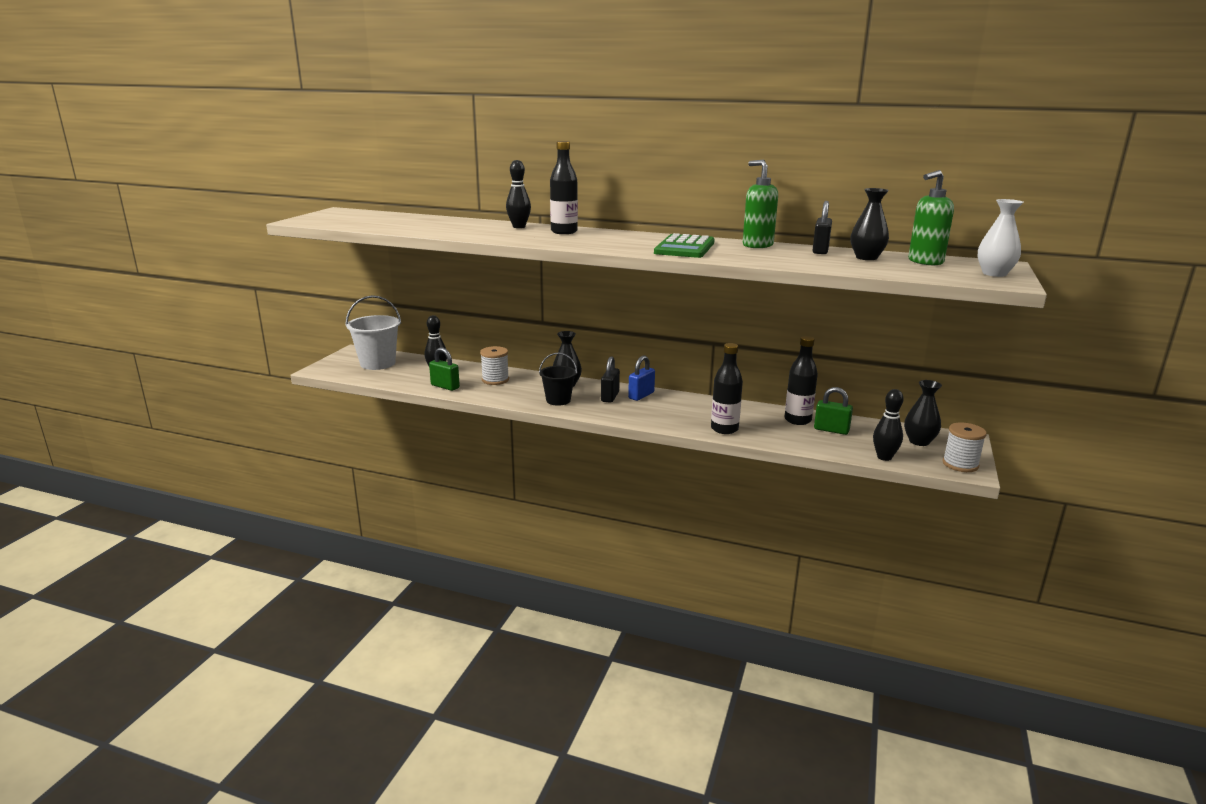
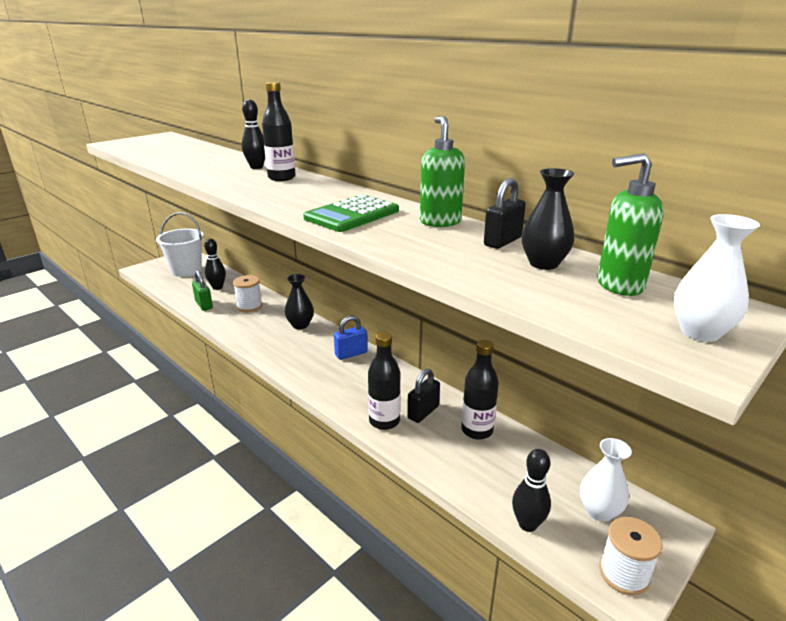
camera: 25 degrees right, 5 degrees up
black bucket [539,353,577,406] -> none
black padlock [601,356,620,403] -> black padlock moved to [407,369,440,423]
green padlock [814,387,853,435] -> none
black vase [904,380,942,446] -> white vase [580,438,632,522]

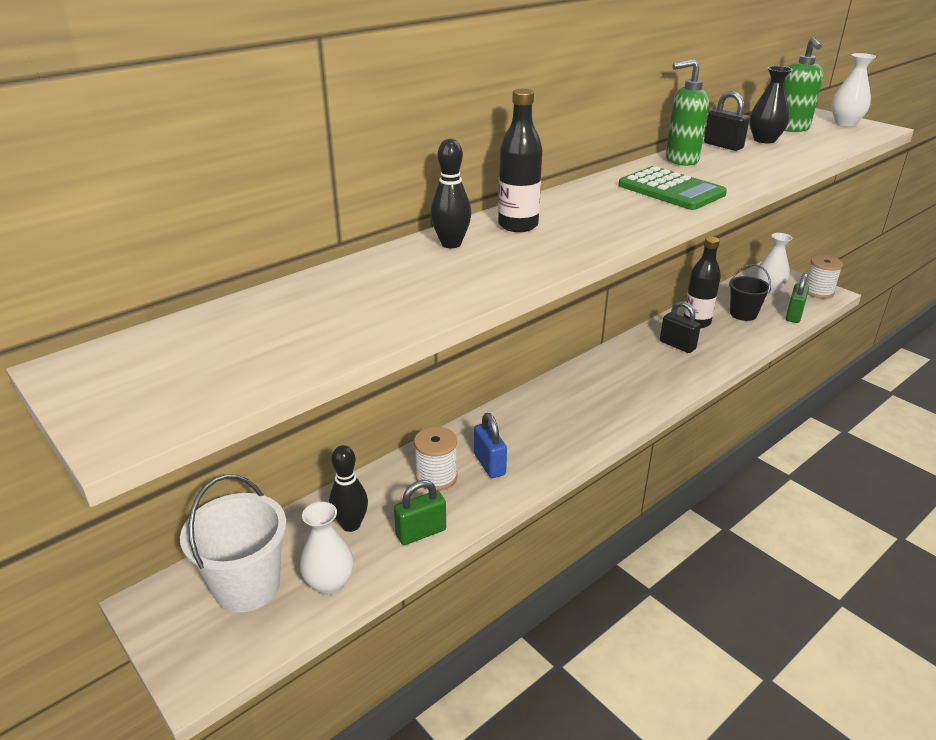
camera: 85 degrees left, 5 degrees up
black vase [285,274,314,329] -> none
blue padlock [334,315,367,360] -> blue padlock moved to [474,413,507,478]
black bottle [368,332,401,430] -> none
black bowling pin [512,449,551,532] -> green padlock [786,273,809,323]
none -> white vase [300,502,353,595]
none -> black bucket [729,264,771,321]

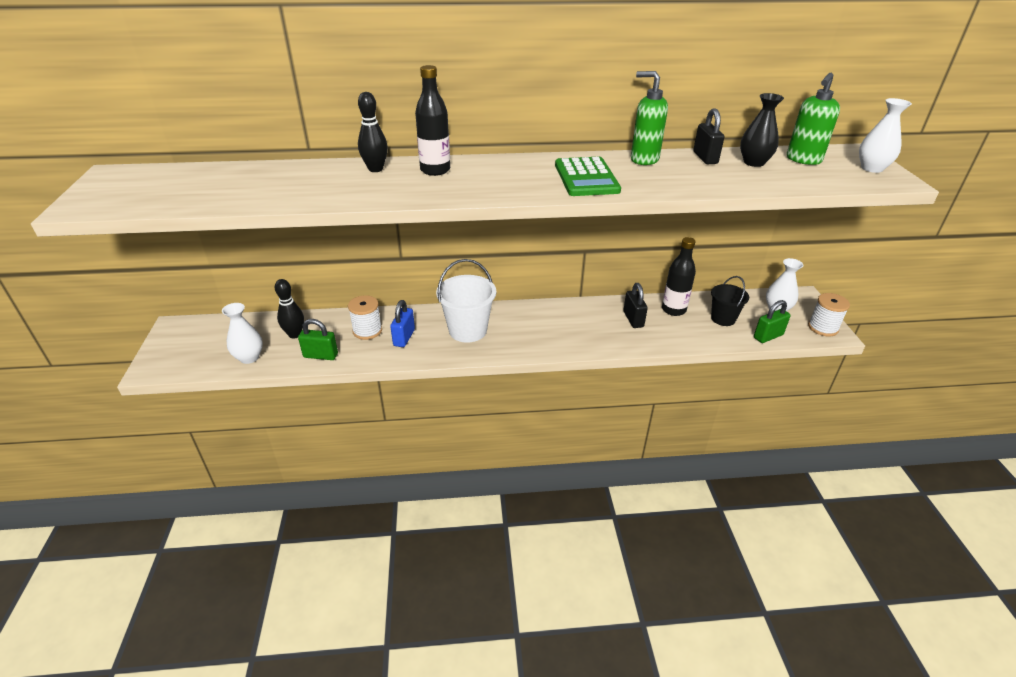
camera: 35 degrees right, 5 degrees up
white bucket [180,474,287,613] -> white bucket moved to [436,259,496,343]

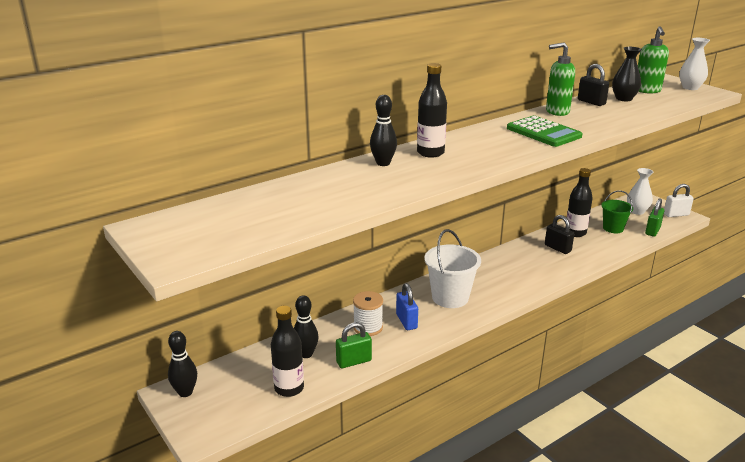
camera: 30 degrees left, 10 degrees down
white vase [222,303,263,364] -> black bottle [271,306,304,397]
black bucket [711,276,749,326] -> green bucket [601,190,633,233]
white spool [808,293,850,336] -> white padlock [664,184,694,217]
none -> black bowling pin [168,331,197,397]

